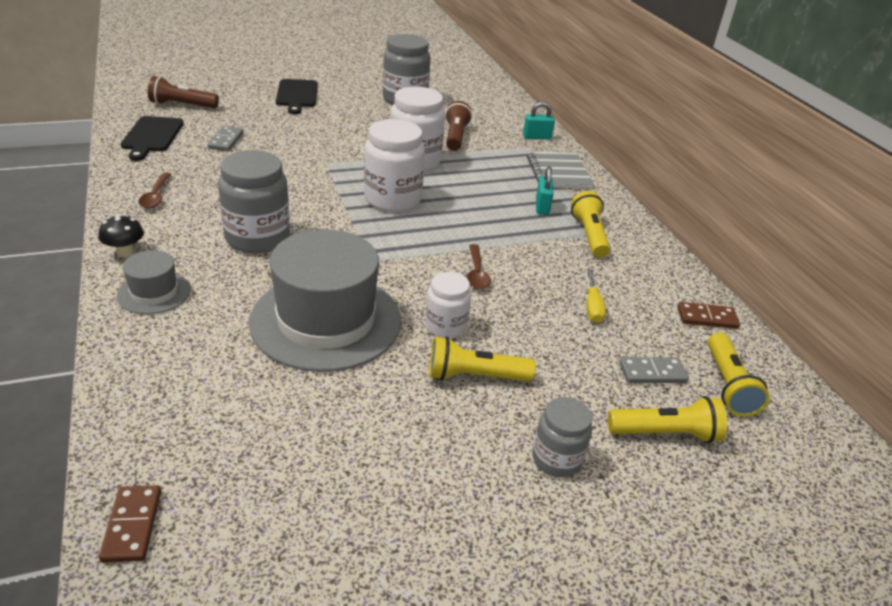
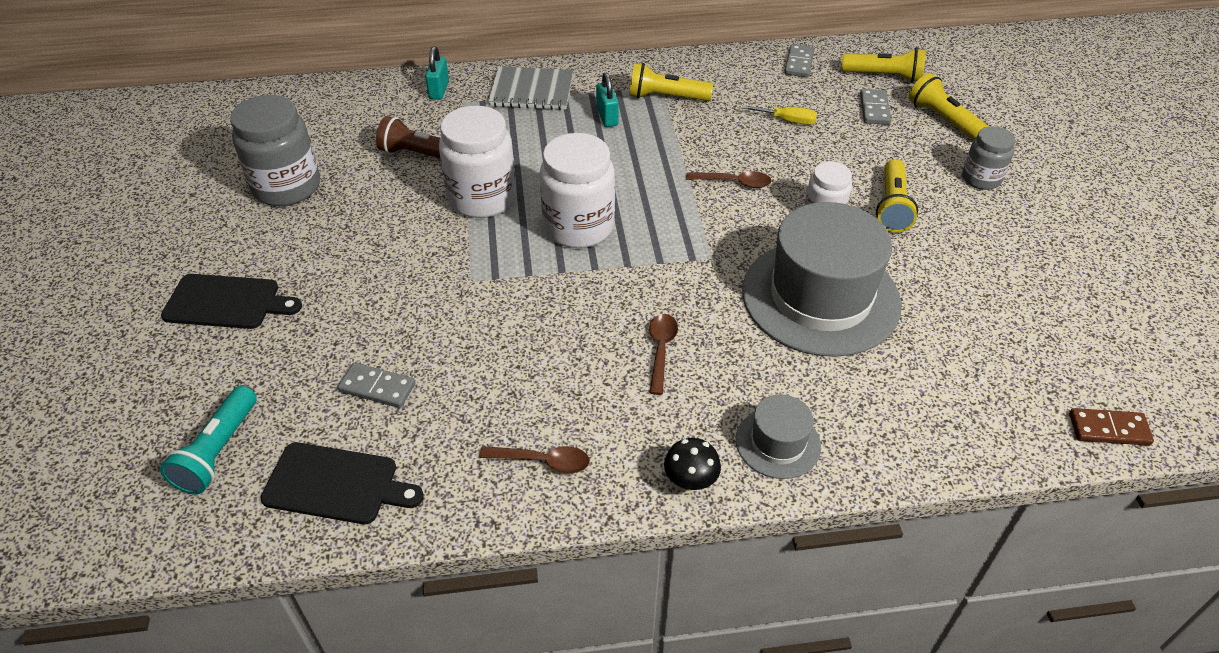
camera: 75 degrees left, 10 degrees up
brown flashlight [148,76,219,108] -> turquoise flashlight [160,386,257,494]
grey jar [218,150,290,254] -> brown spoon [649,314,678,395]
turquoise padlock [536,166,554,215] -> turquoise padlock turned 60 degrees clockwise [596,73,619,127]
yellow flashlight [608,396,727,443] -> yellow flashlight turned 45 degrees counterclockwise [909,73,988,140]
brown domino [677,302,740,329] -> grey domino [784,44,815,77]

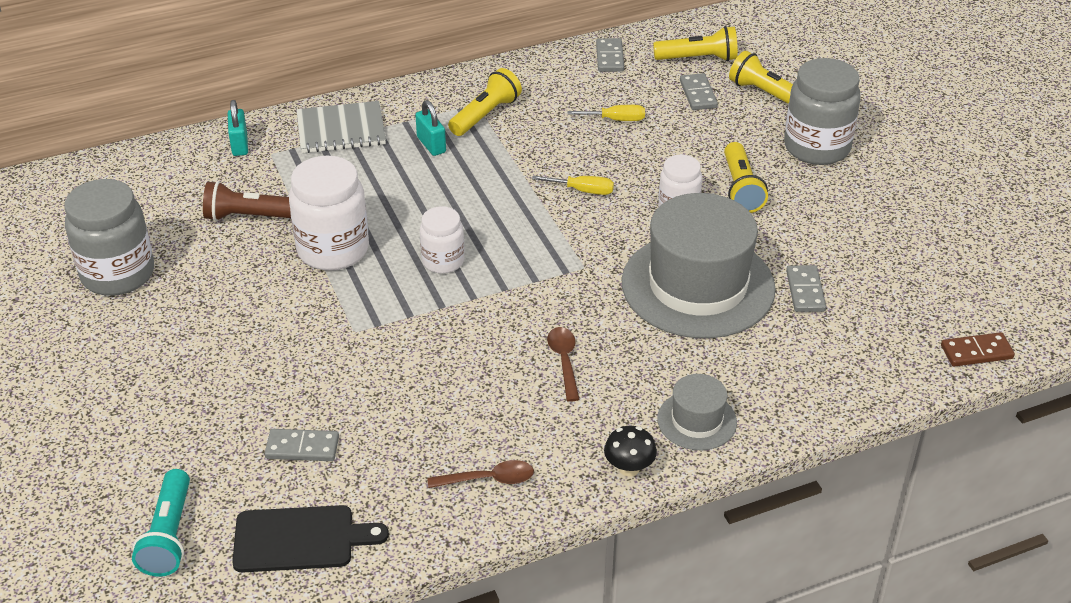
camera: 15 degrees left, 5 degrees down
black cutting board [161,274,302,329] -> none
white jar [540,133,615,248] -> white jar [420,206,465,274], size x0.59
yellow flashlight [629,63,713,101] -> yellow flashlight turned 135 degrees clockwise [448,68,522,136]
brown spoon [686,171,771,188] -> yellow screwdriver [532,175,614,195]
grey jar [962,126,1016,190] -> grey jar [784,58,861,165], size x1.71
none -> grey domino [786,265,826,312]

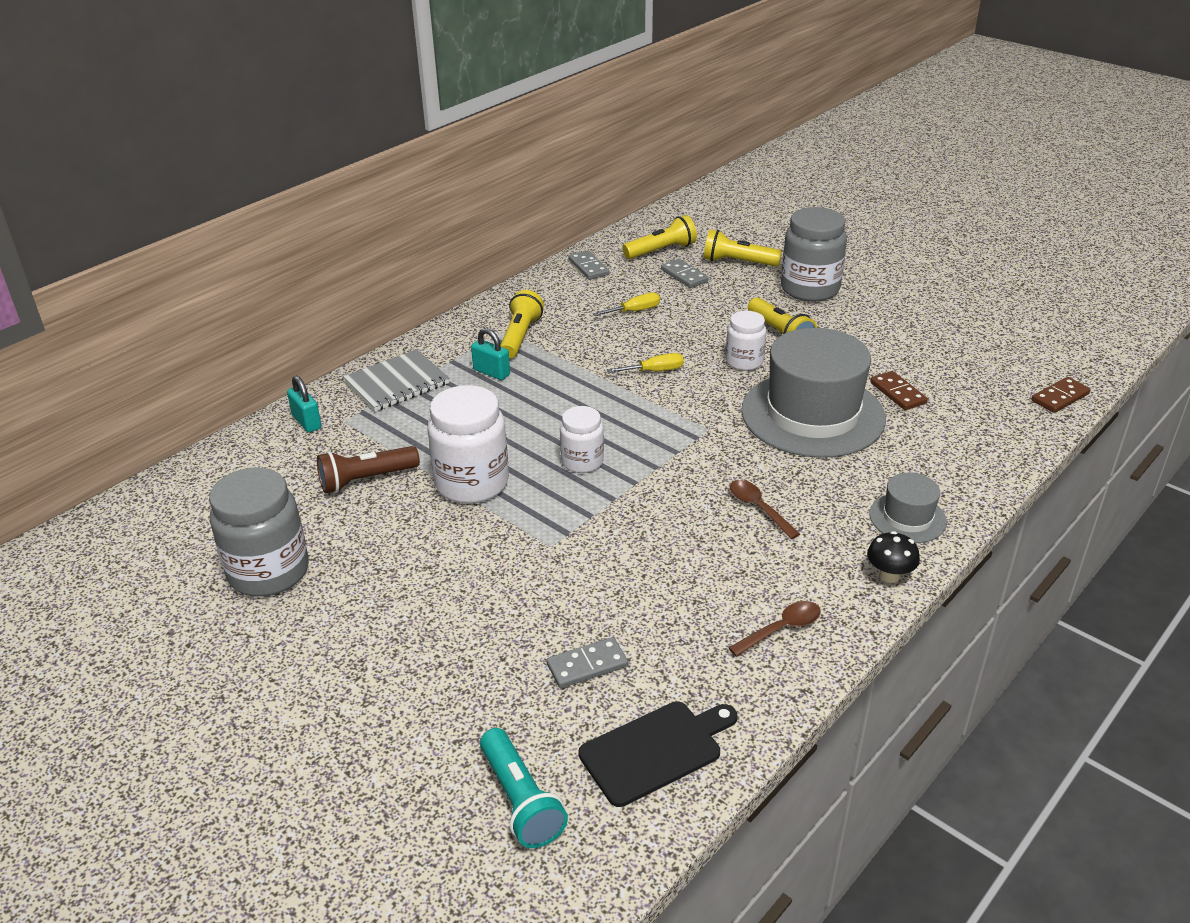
camera: 25 degrees left, 5 degrees down
grey domino [786,265,826,312] -> brown domino [870,371,928,410]

